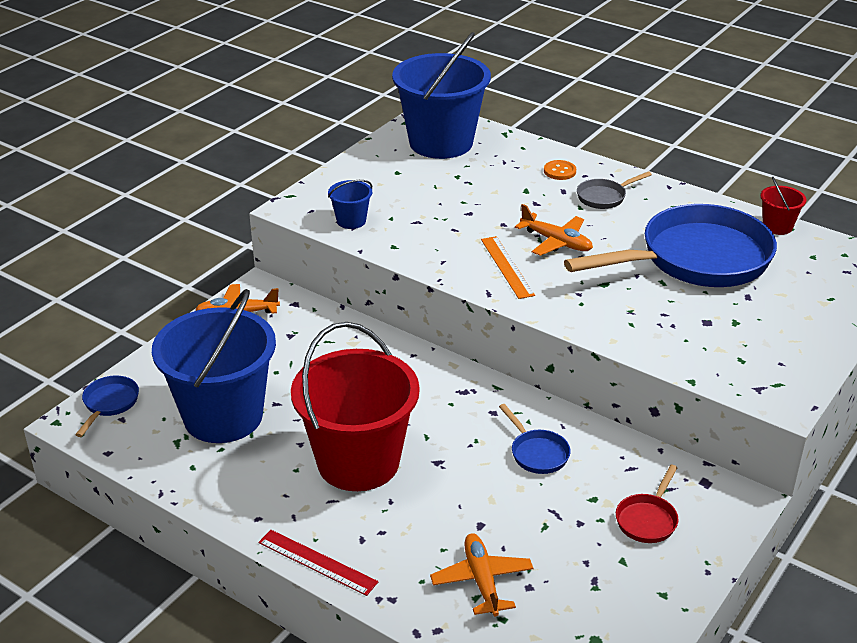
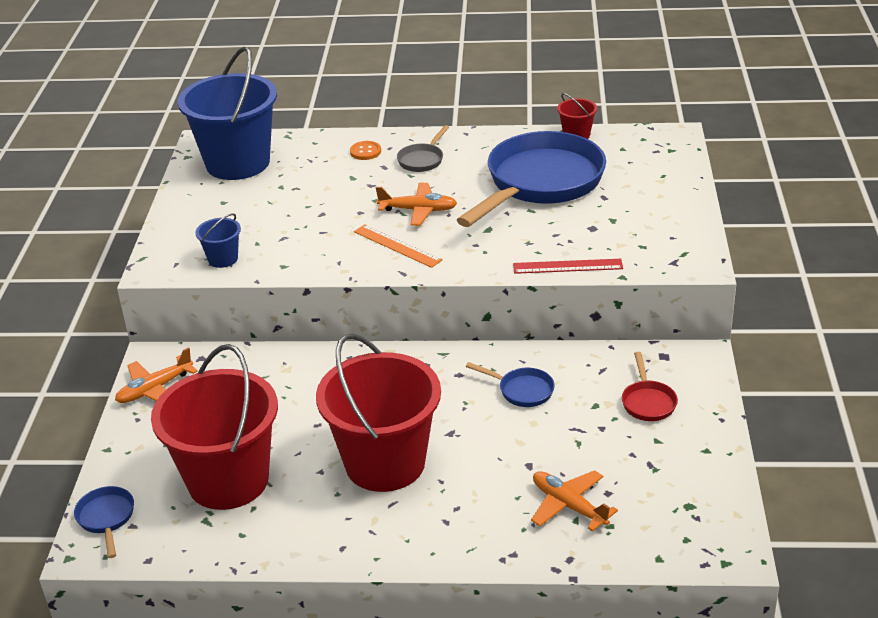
camera: 30 degrees left, 0 degrees up
blue bucket [152,289,276,443] -> red bucket [151,344,278,510]
red ruler [258,530,378,596] -> red ruler moved to [513,259,623,274]

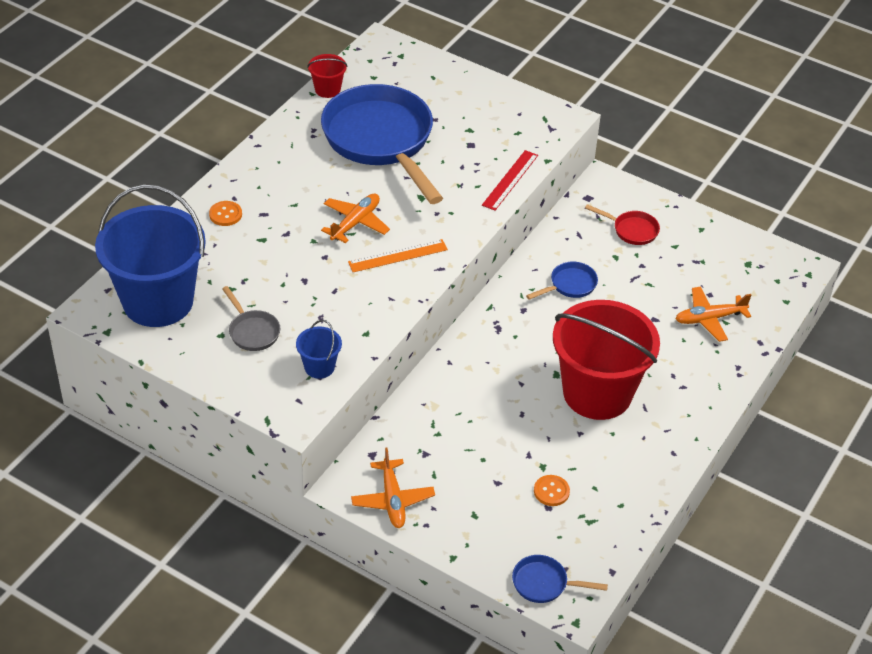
camera: 65 degrees left, 10 degrees up
red bucket [151,344,278,510] -> orange button [534,475,570,506]
grey pan [397,125,449,172] -> grey pan moved to [222,286,280,351]

